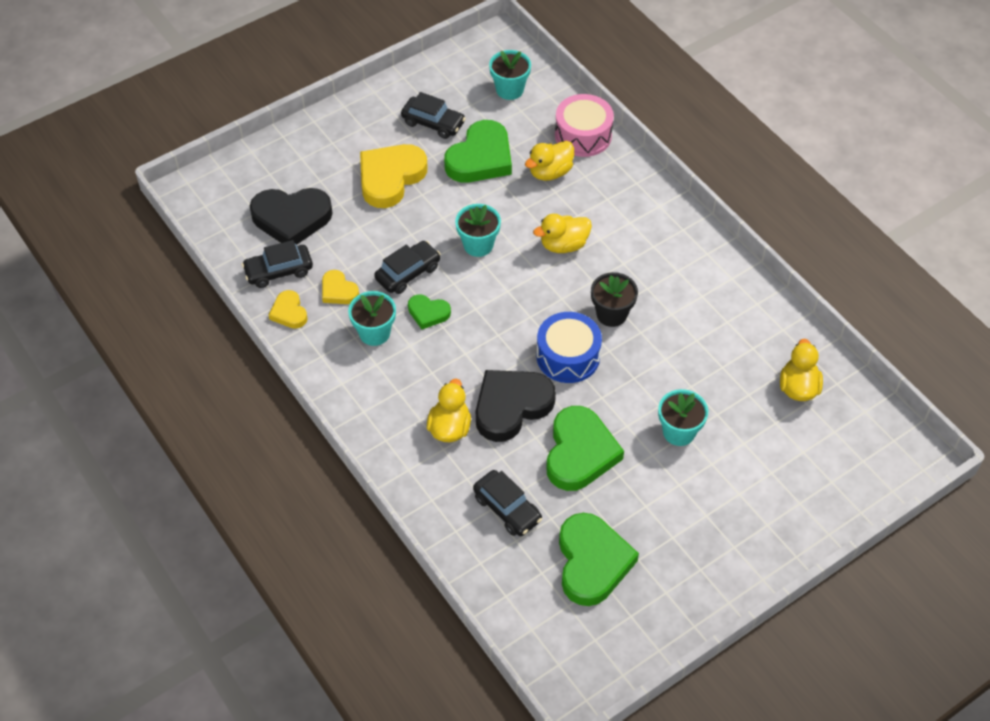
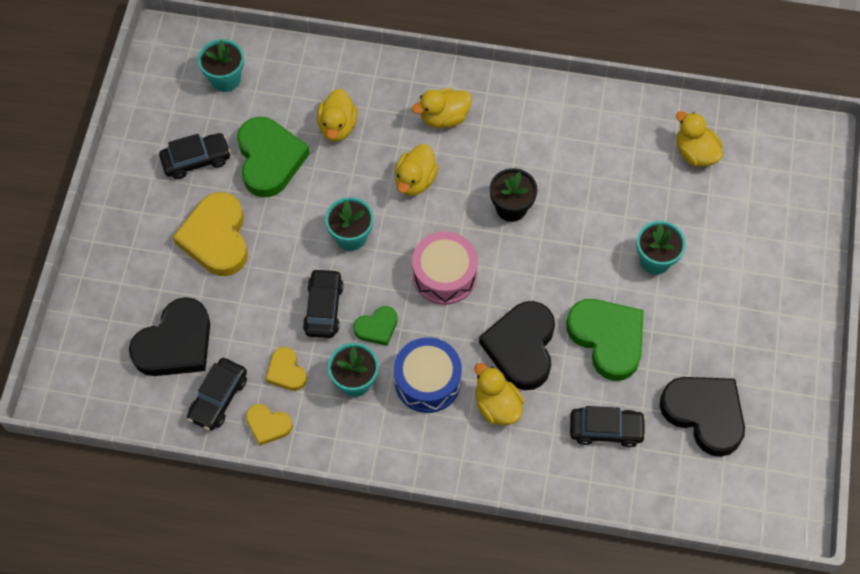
camera: 45 degrees left, 10 degrees up
yellow heart [322,270,359,304] -> yellow heart turned 60 degrees clockwise [266,347,307,391]
blue drum [536,312,602,383] -> blue drum moved to [394,337,462,413]
pink drum [555,94,614,157] -> pink drum moved to [412,232,478,305]
green heart [559,513,639,606] -> black heart [659,377,745,457]
none -> yellow duck [412,88,472,128]

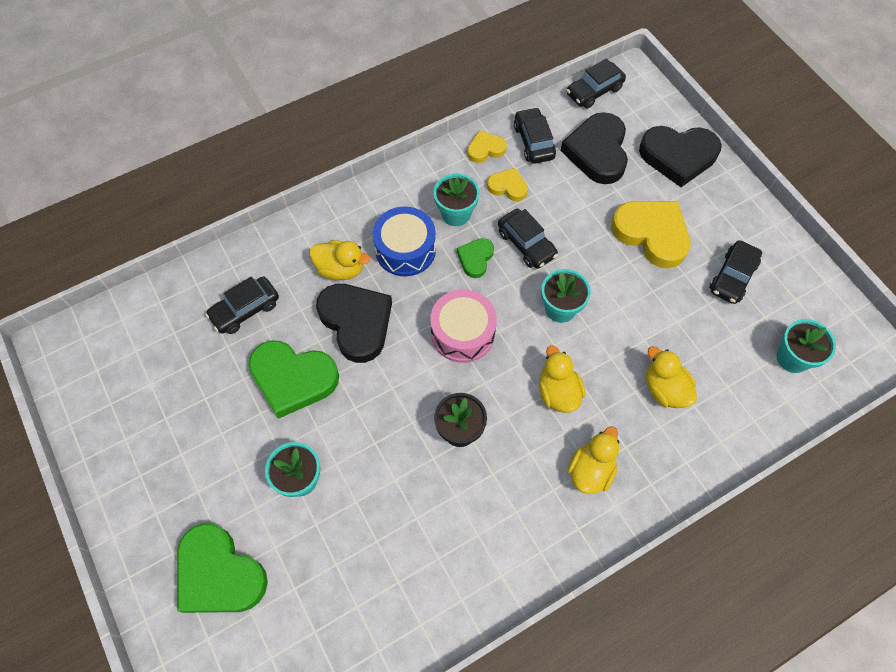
camera: 140 degrees right, 0 degrees up
green heart [237,117,310,197] -> green heart moved to [177,523,268,613]
black heart [659,377,745,457] -> black heart moved to [639,126,722,187]
yellow duck [676,111,723,167] -> none
none -> black car [566,58,626,109]

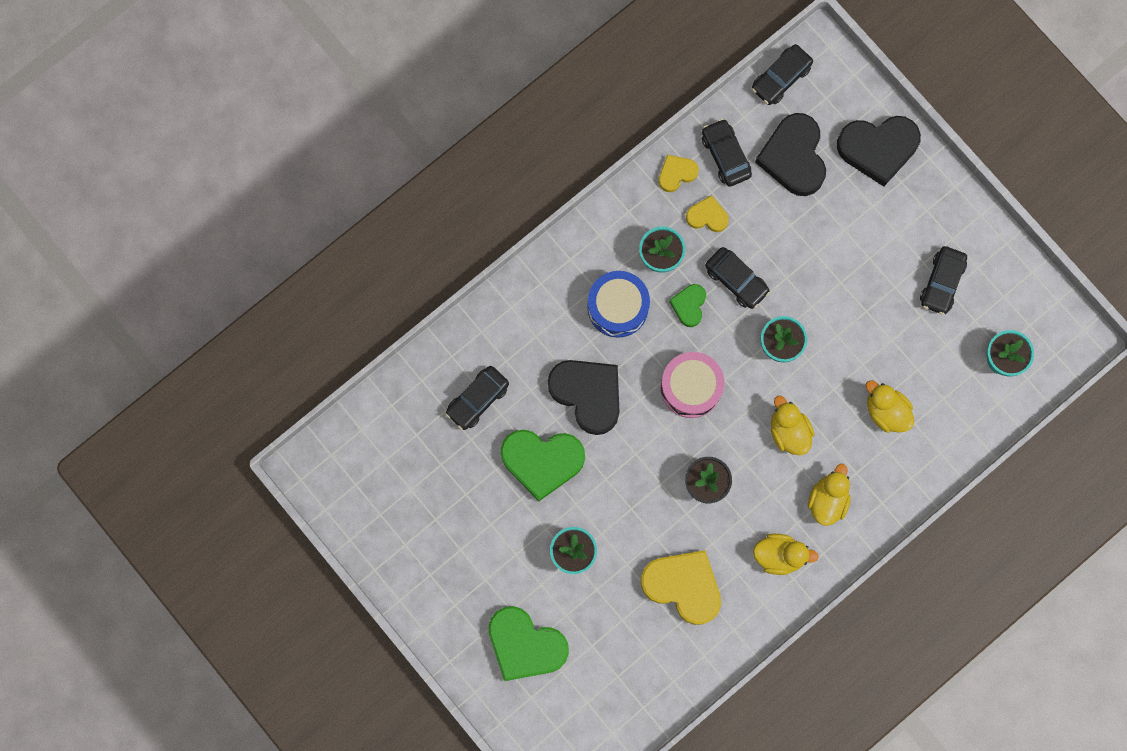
camera: 10 degrees left, 15 degrees up
yellow duck [309,240,370,280] -> yellow duck moved to [753,534,819,575]
yellow heart [611,201,691,268] -> yellow heart moved to [641,550,721,625]

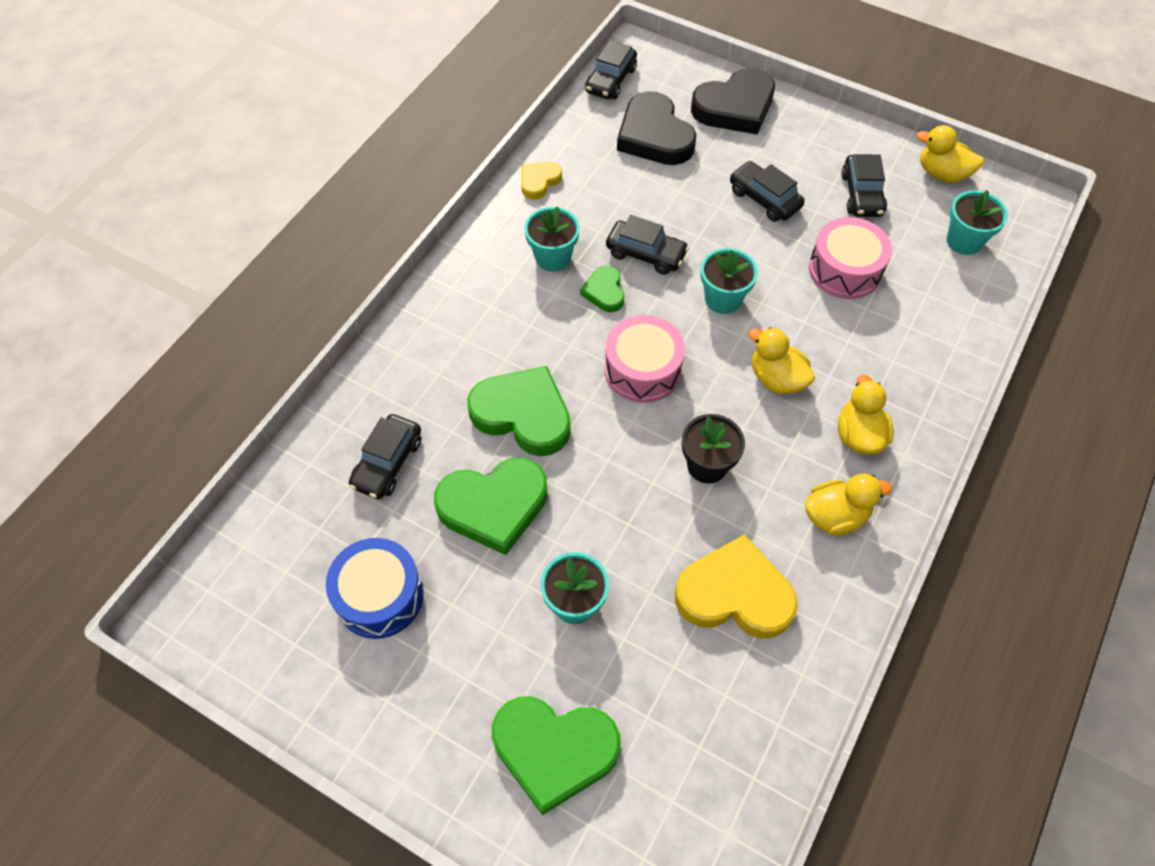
camera: 20 degrees left, 20 degrees down
black heart [548,360,620,435] -> green heart [467,366,571,456]
blue drum [587,271,650,338] -> blue drum moved to [326,538,424,639]
yellow heart [686,195,729,232] -> none
black car [702,118,752,187] -> black car moved to [730,161,805,222]
yellow duck [866,380,914,433] -> yellow duck moved to [917,125,984,183]
none -> pink drum [809,217,892,299]

